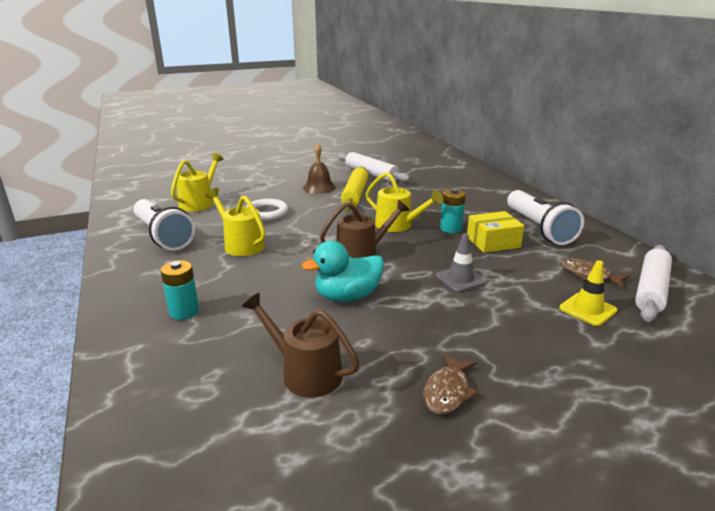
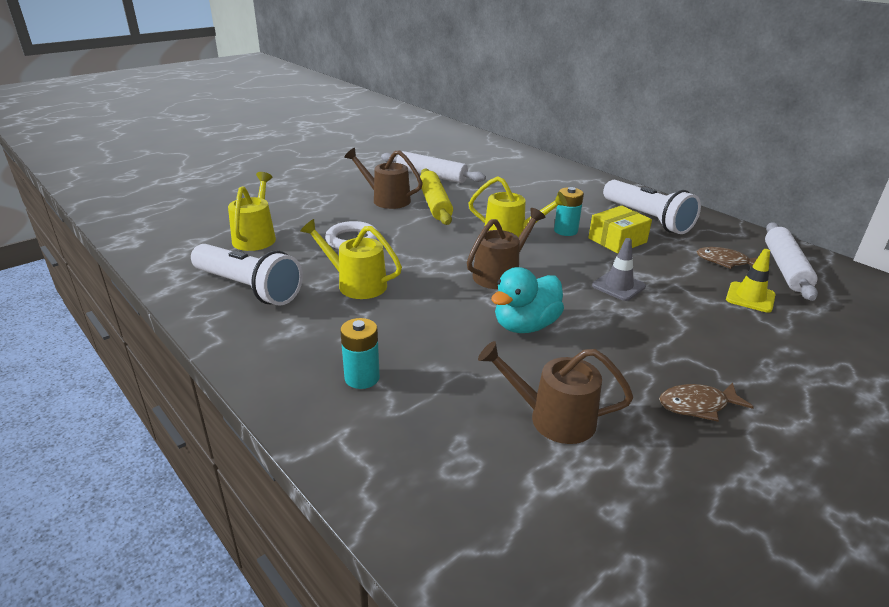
camera: 20 degrees left, 5 degrees up
brown bell [303,144,336,194] -> brown watering can [344,148,423,209]
brown fish [423,353,479,415] -> brown fish turned 75 degrees clockwise [659,382,754,422]

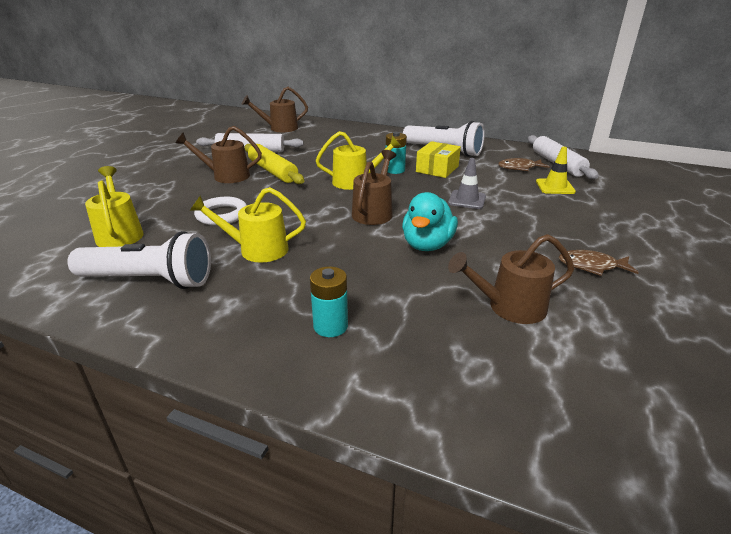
camera: 25 degrees left, 0 degrees up
brown fish [659,382,754,422] -> brown fish turned 45 degrees clockwise [559,250,639,276]
none -> brown watering can [242,87,308,132]

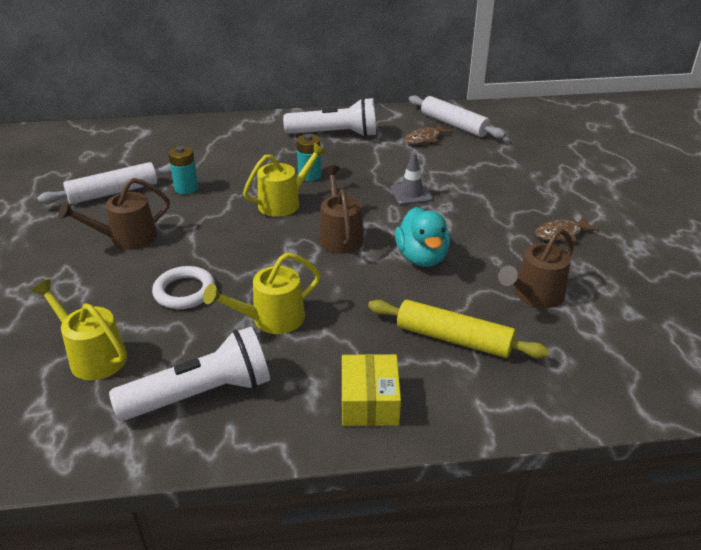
camera: 30 degrees left, 5 degrees up
brown watering can [242,87,308,132] -> none
yellow rolling pin [244,144,304,184] -> yellow rolling pin moved to [368,300,549,359]
turquoise battery [310,267,348,337] -> turquoise battery moved to [168,146,198,194]
yellow box [416,141,461,178] -> yellow box moved to [342,354,401,426]
yellow traffic cone [536,147,576,194] -> none

